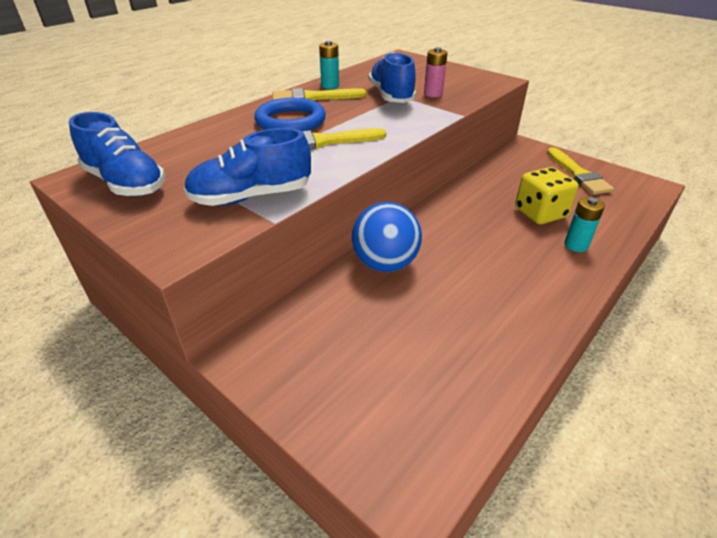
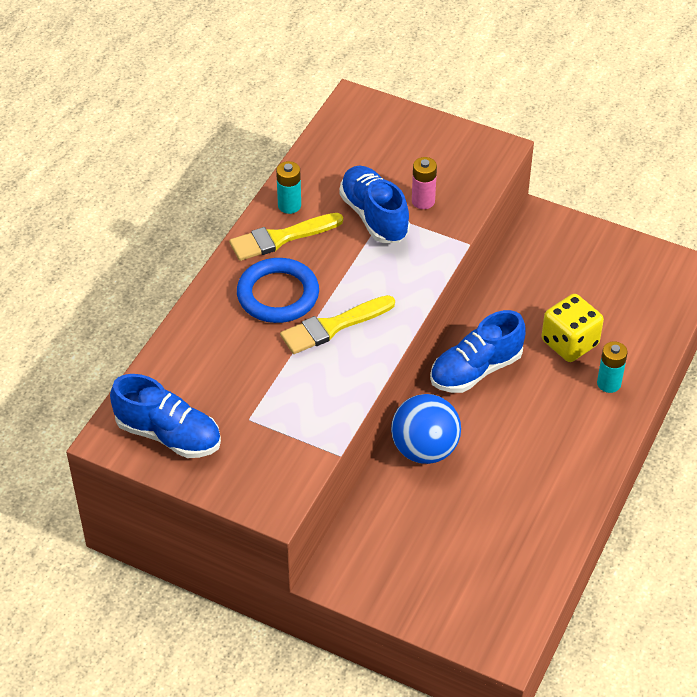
camera: 15 degrees left, 10 degrees up
blue shoe [184,128,311,206] -> blue shoe moved to [430,310,526,393]
yellow brush [547,147,614,195] -> none

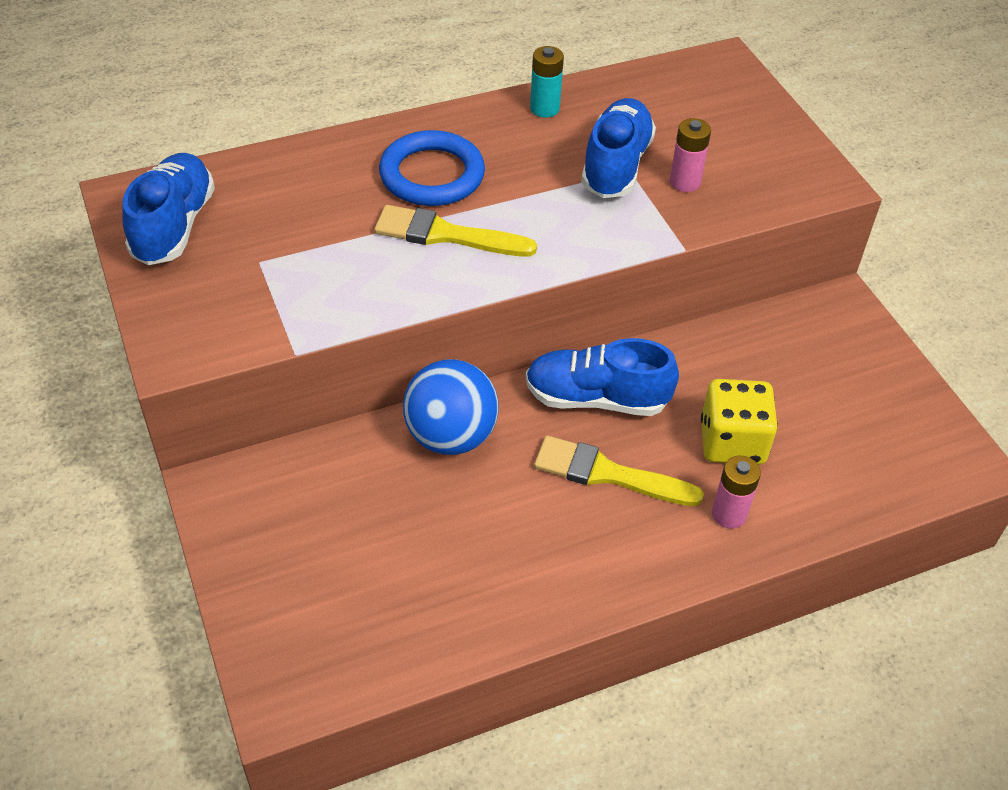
camera: 40 degrees right, 0 degrees up
blue shoe [110,374,221,458] -> blue shoe turned 150 degrees counterclockwise [122,153,215,265]
yellow brush [229,213,343,261] -> yellow brush moved to [534,436,704,506]
turquoise battery [597,341,628,393] -> pink battery [712,456,761,529]

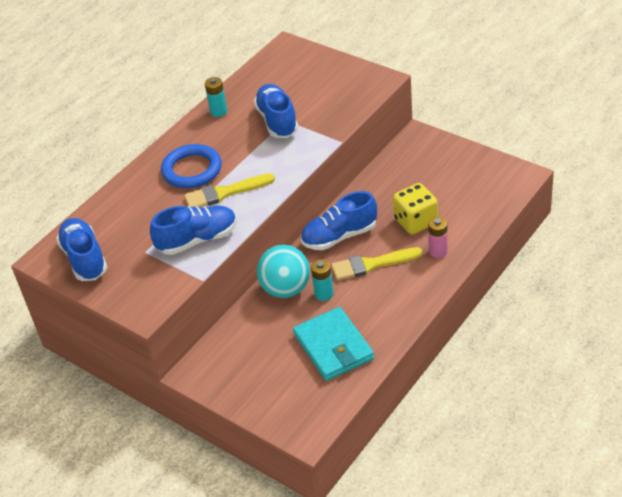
camera: 25 degrees left, 5 degrees down
blue ball [403,359,499,455] -> turquoise ball [257,245,310,298]
pink battery [670,118,711,192] -> none
none -> blue shoe [150,206,237,255]
none -> turquoise wallet [293,307,374,381]
none -> turquoise battery [311,259,334,301]

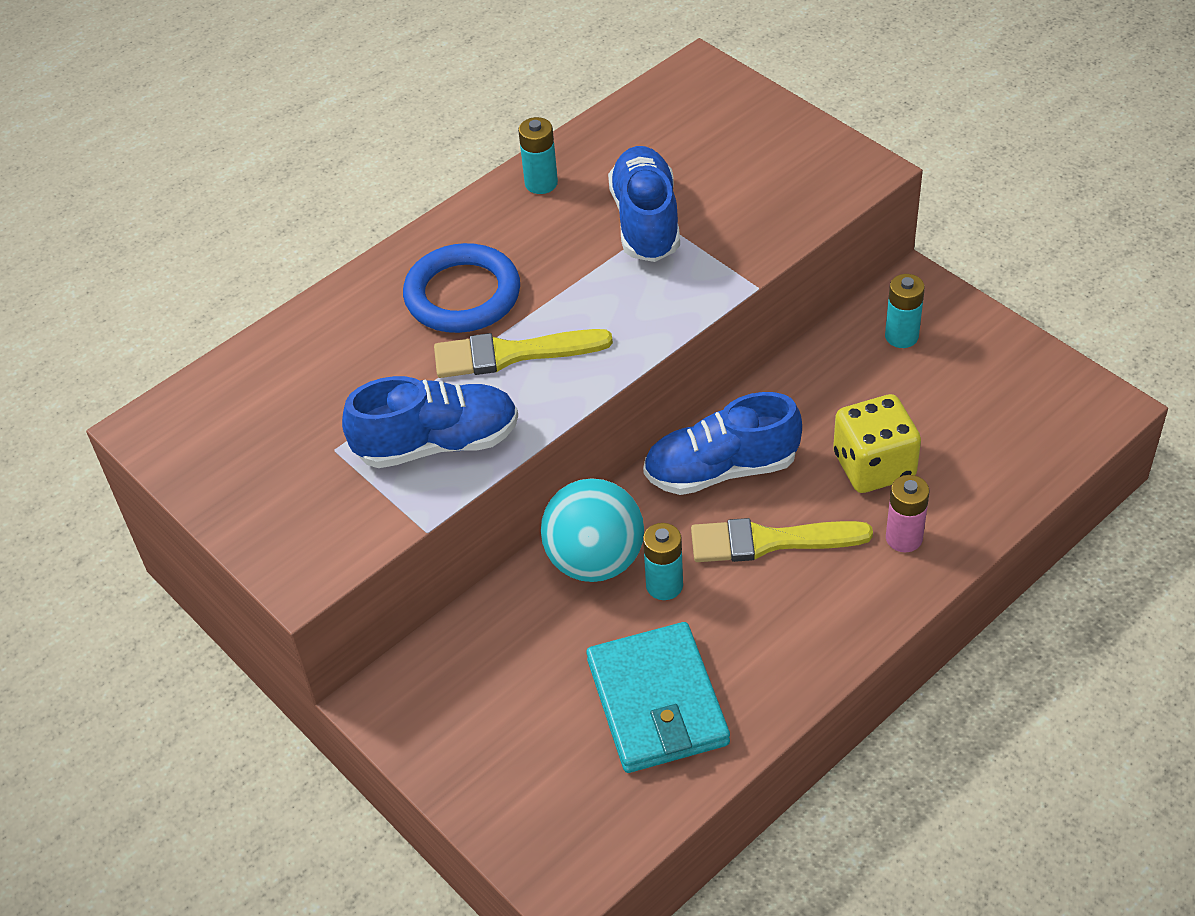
camera: 10 degrees right, 5 degrees up
blue shoe [56,218,107,281] -> none
none -> turquoise battery [885,274,925,348]

